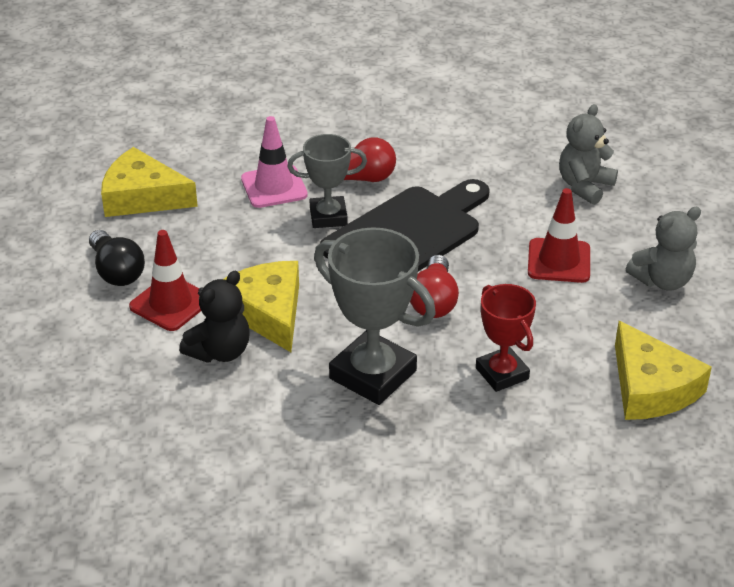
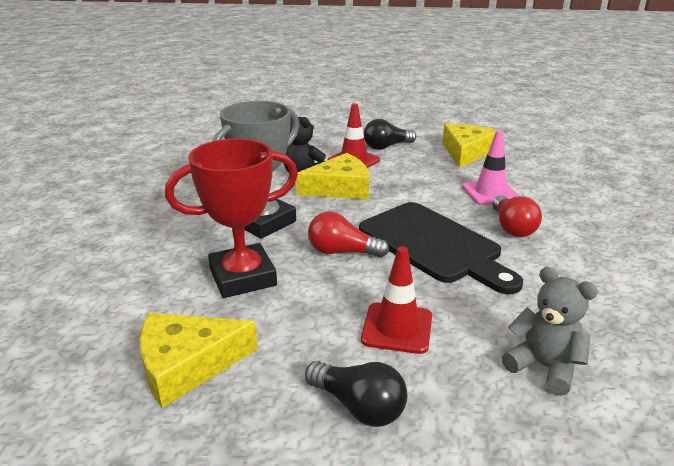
camera: 95 degrees right, 10 degrees down
grey trophy [287,134,367,228] -> none
red trophy [476,284,536,392] -> red trophy [165,138,298,298], size x1.61
grey teddy bear [626,207,701,291] -> black light bulb [305,361,407,427]

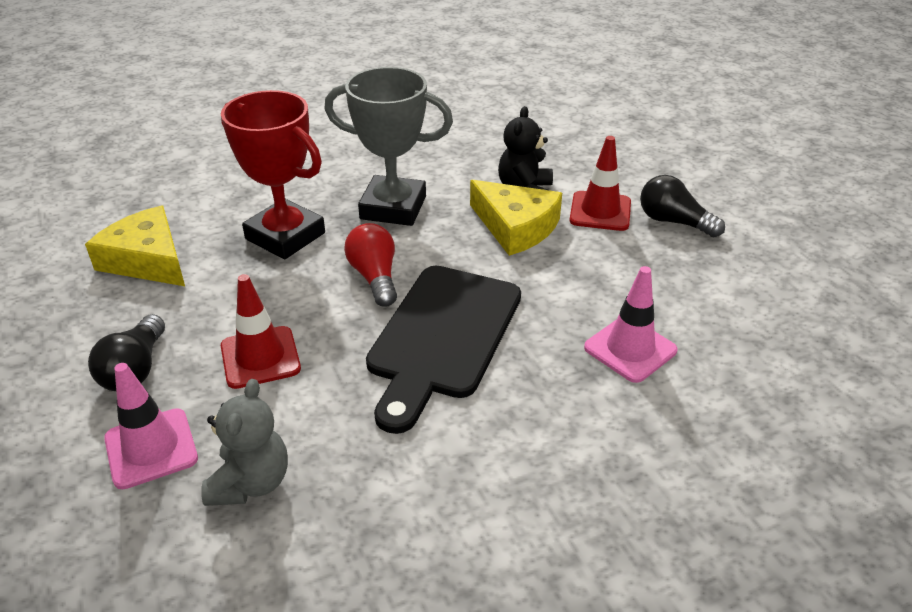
camera: 60 degrees right, 10 degrees up
yellow cheese [442,124,497,168] -> none
red light bulb [492,195,542,237] -> none
none -> pink traffic cone [104,363,198,489]

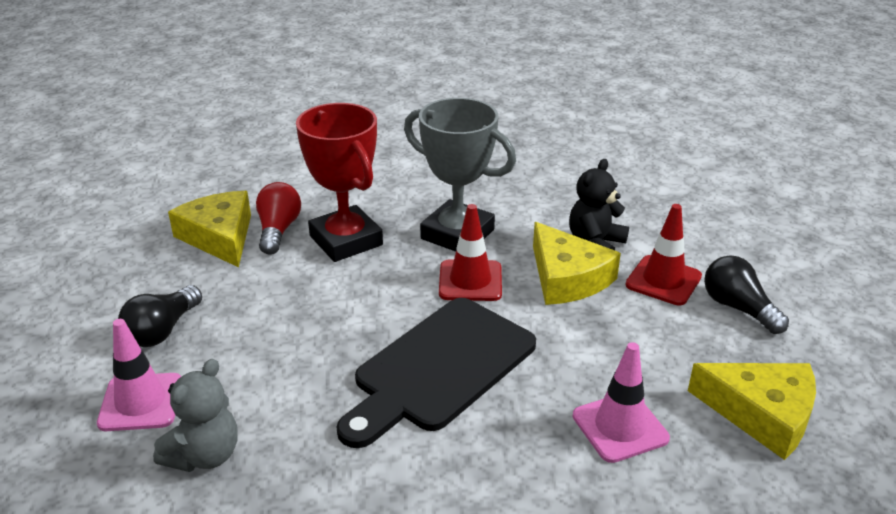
camera: 20 degrees right, 5 degrees down
red traffic cone [221,274,301,389] -> red traffic cone moved to [439,204,502,301]
red light bulb [344,223,397,307] -> red light bulb moved to [256,182,301,255]
none -> yellow cheese [688,363,816,460]

